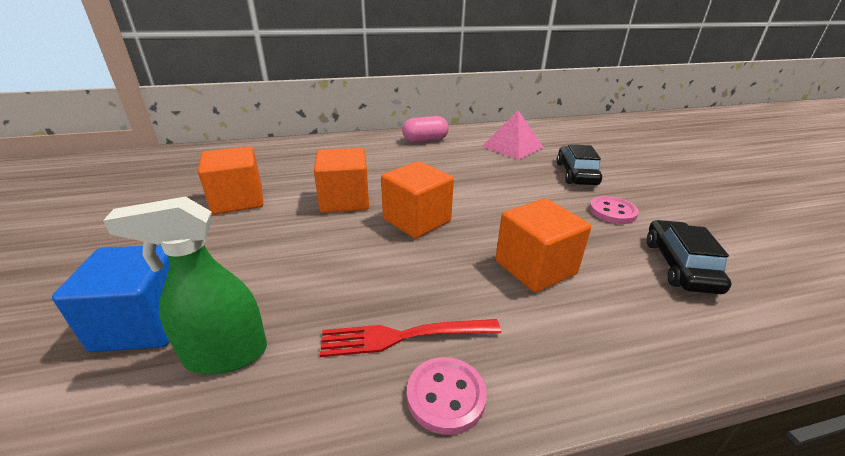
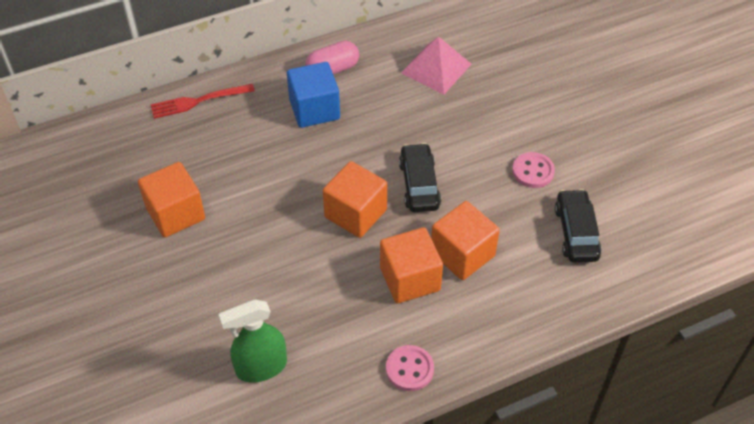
camera: 10 degrees left, 20 degrees up
blue cube [52,245,170,352] -> blue cube moved to [287,62,340,128]
orange cube [314,148,369,213] -> orange cube moved to [380,227,443,303]
red fork [320,319,501,357] -> red fork moved to [151,84,255,119]
black car [556,144,602,185] -> black car moved to [399,143,441,212]

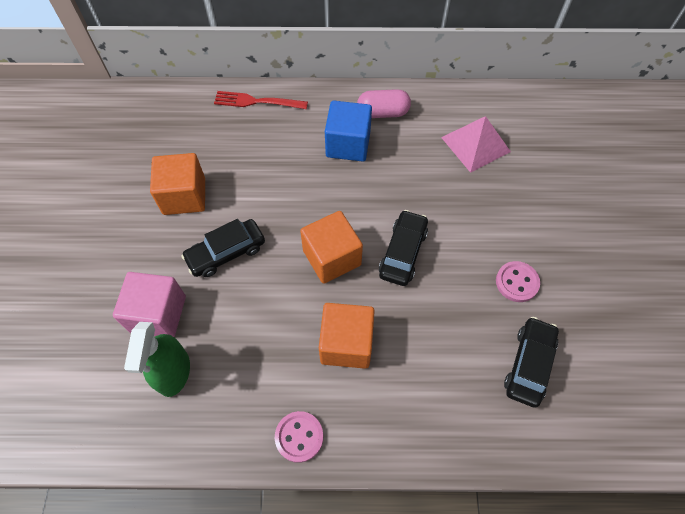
camera: 25 degrees right, 10 degrees up
green spray bottle [218,299,287,383] -> green spray bottle turned 90 degrees counterclockwise [124,322,190,397]
orange cube [431,201,500,280] -> none
none -> pink cube [113,272,186,337]
none -> black car [181,219,265,277]

